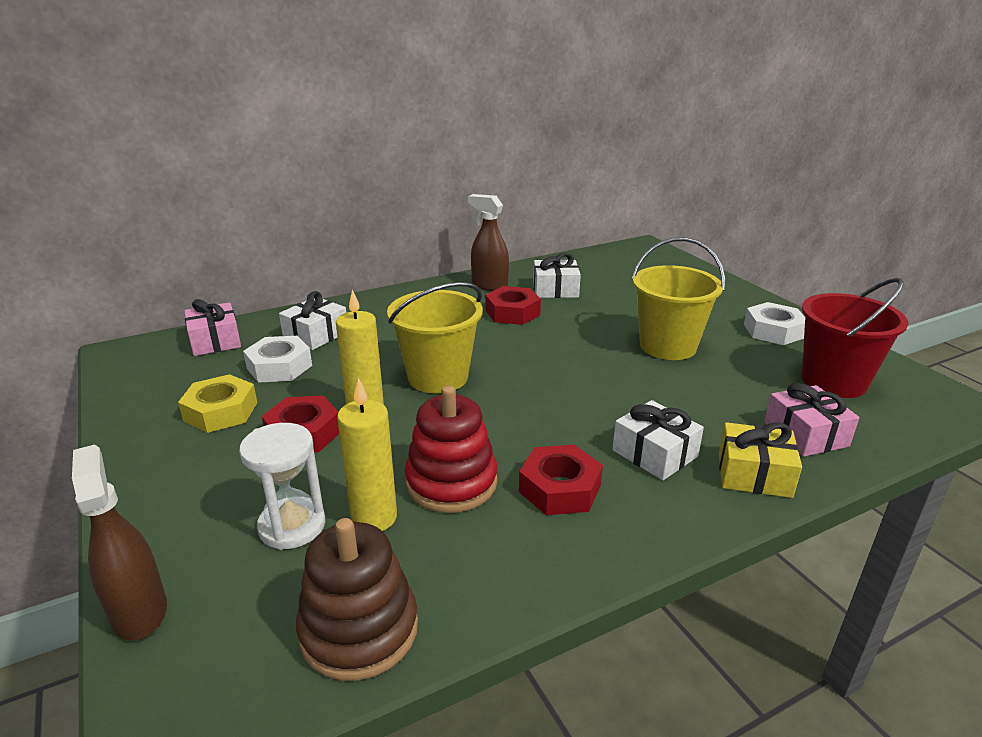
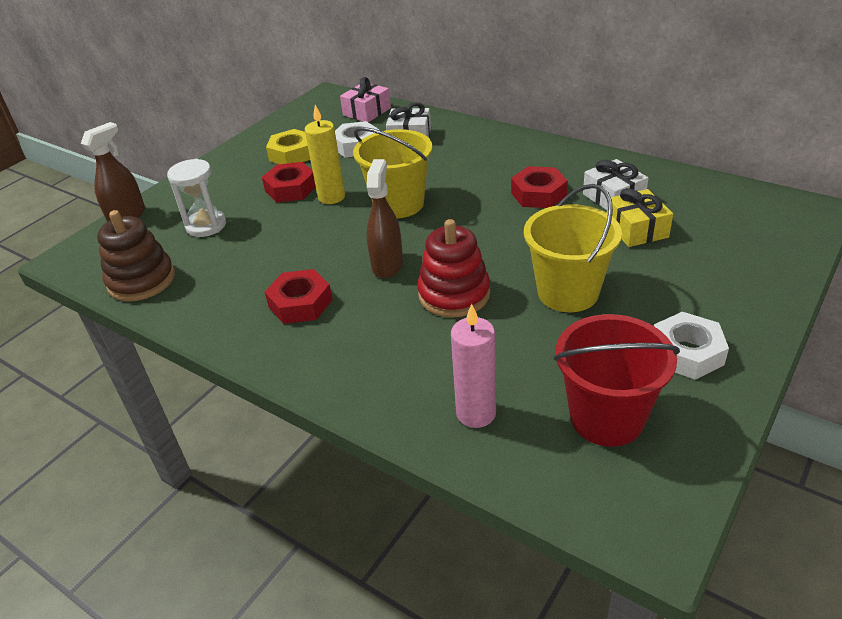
camera: 65 degrees right, 10 degrees up
yellow candle [337,378,397,531] -> none
red stacking toy [405,385,498,513] -> red stacking toy moved to [417,219,490,318]
brown spray bottle [468,194,509,291] -> brown spray bottle moved to [367,159,403,278]
white gift [612,400,704,480] -> none
yellow gift [719,422,802,498] -> yellow gift moved to [607,188,673,247]
pink gift [764,383,859,457] -> pink candle [451,304,496,428]

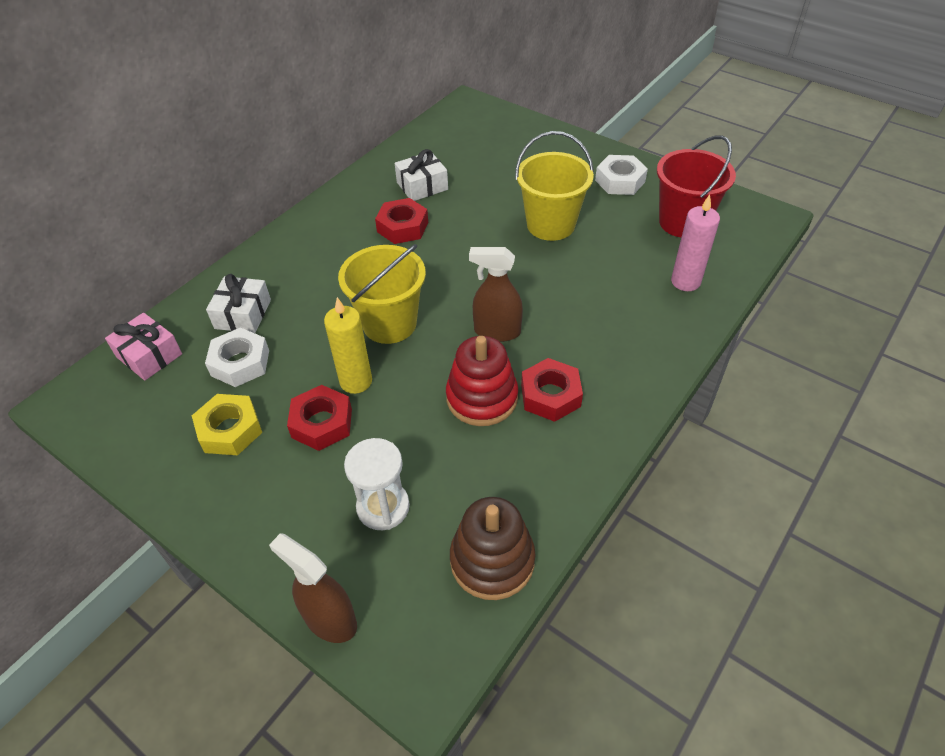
camera: 90 degrees left, 10 degrees up
red stacking toy [417,219,490,318] -> red stacking toy moved to [446,336,518,426]
yellow gift [607,188,673,247] -> none

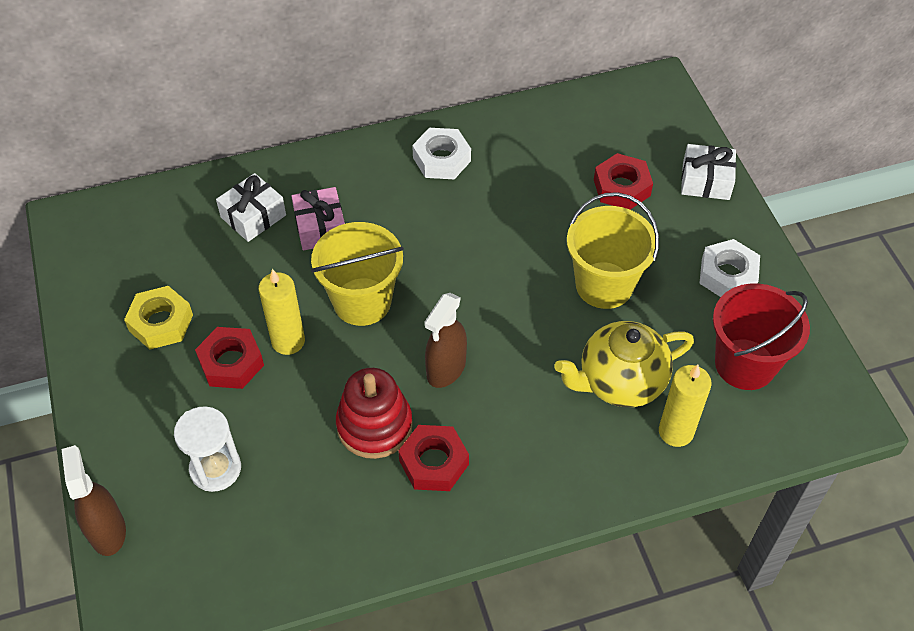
camera: 35 degrees right, 5 degrees up
pink gift [105,313,182,380] -> pink gift moved to [291,187,345,250]
white nut [205,327,269,387] -> white nut moved to [412,128,471,179]
red nut [375,198,428,244] -> red nut moved to [594,153,653,209]
white gift [395,149,448,201] -> white gift moved to [681,144,736,200]
brown stacking toy [450,497,535,600] -> none
brown spray bottle [469,247,523,342] -> brown spray bottle turned 105 degrees counterclockwise [424,293,467,388]
pink candle [671,195,720,291] -> yellow candle [659,364,712,447]
none -> yellow teapot [554,321,694,407]

